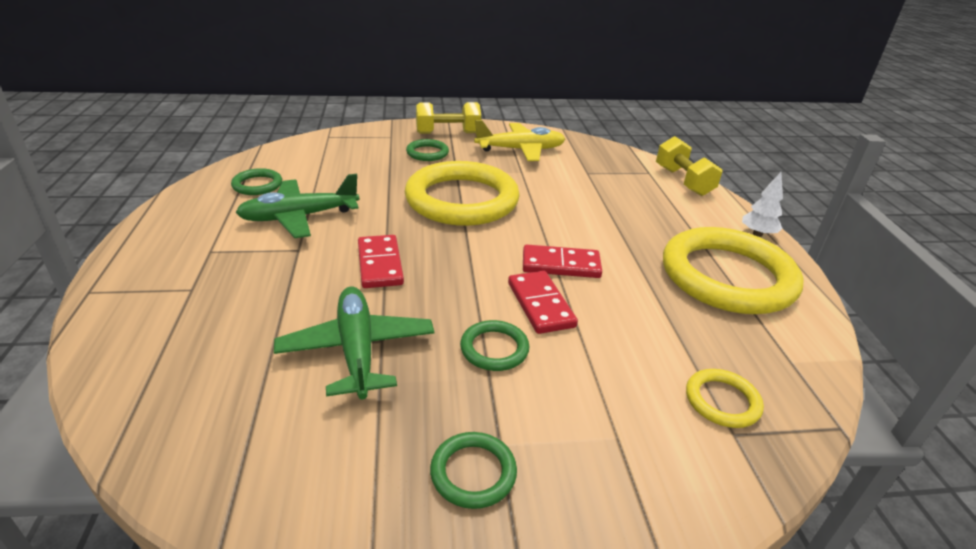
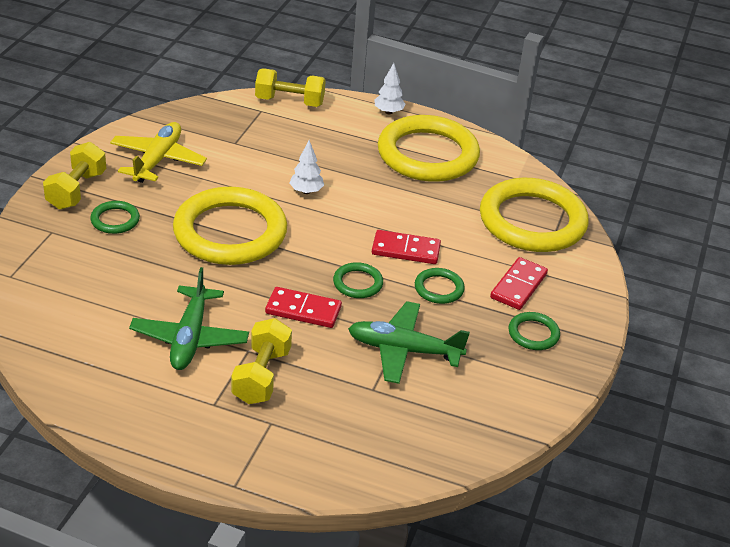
camera: 65 degrees left, 5 degrees up
green ring [231,168,282,195] -> green ring moved to [333,262,383,298]
red domino [523,244,602,278] -> red domino moved to [490,257,548,310]
yellow ring [686,369,764,428] -> yellow ring [480,178,589,252], size x2.34
none -> yellow dumbbell [231,318,292,404]
none -> white tree [290,140,324,194]

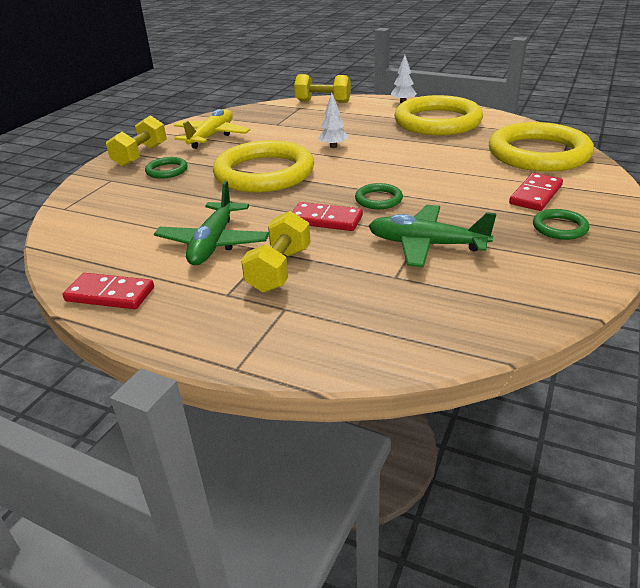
camera: 10 degrees right, 5 degrees down
red domino [372,230,441,264] -> red domino moved to [63,273,154,309]
green ring [415,268,465,304] -> none

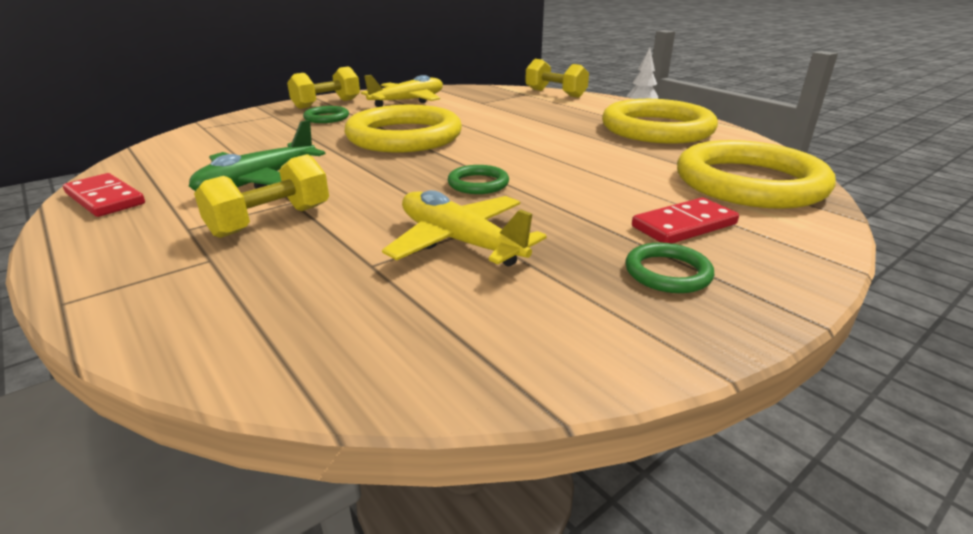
camera: 25 degrees right, 5 degrees down
red domino [292,202,363,231] -> none
white tree [318,93,348,148] -> none
green plane [368,205,497,267] -> yellow plane [382,190,546,266]

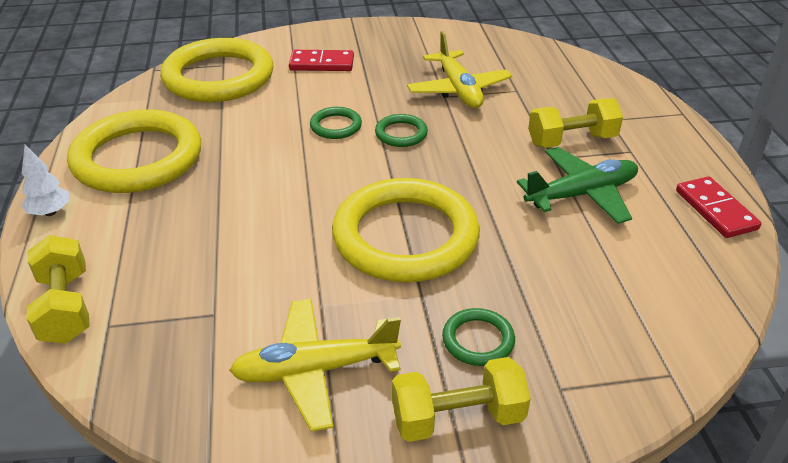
camera: 150 degrees left, 10 degrees up
green ring [625,243,714,293] -> green ring moved to [310,107,362,139]

